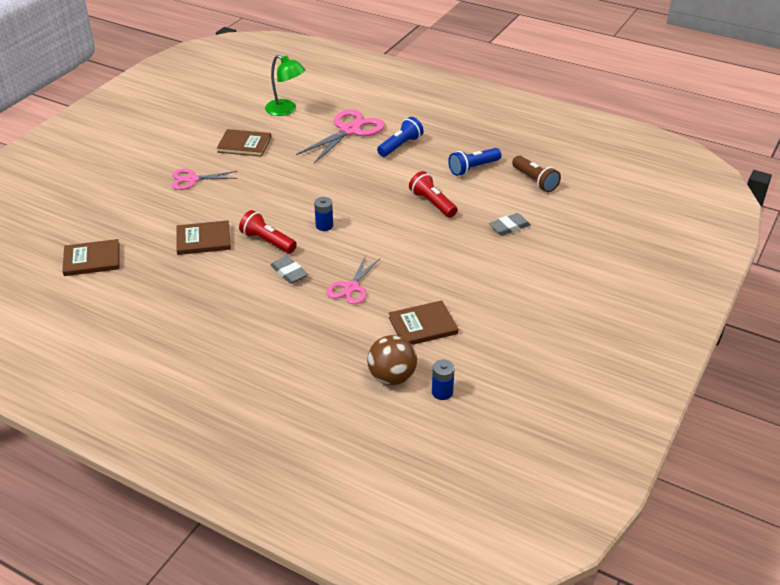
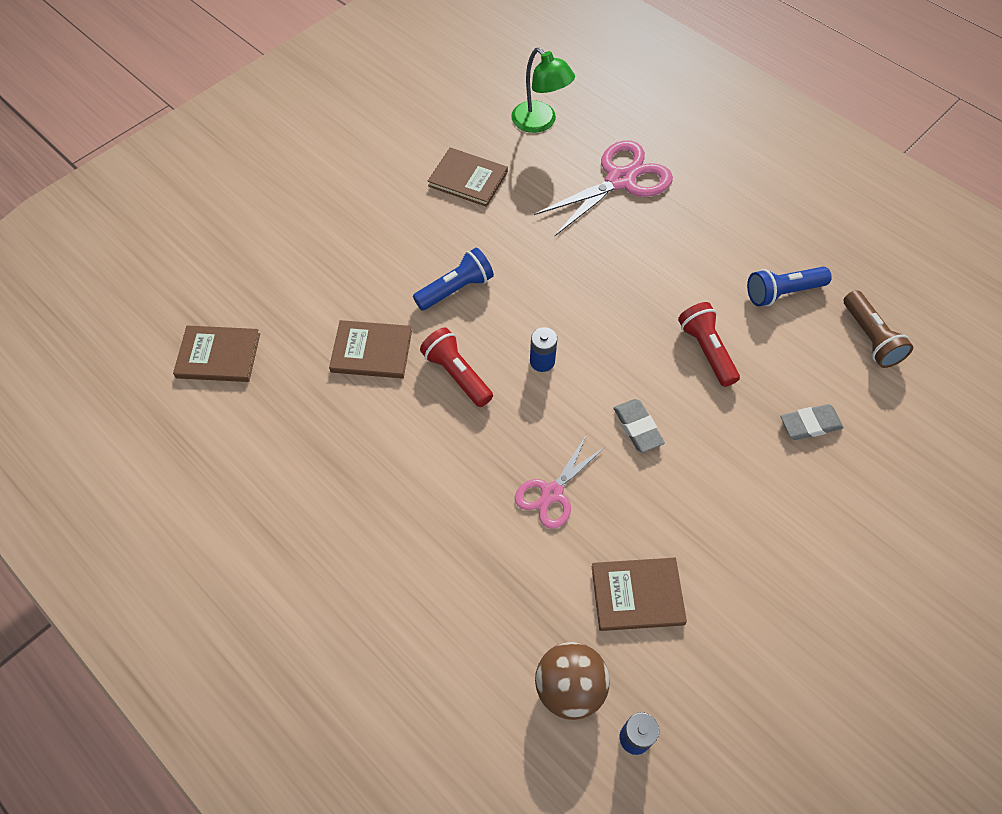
camera: 15 degrees right, 20 degrees up
pink scissors [172,169,238,190] -> none
grey eraser [270,256,308,284] -> grey eraser moved to [613,399,665,452]
blue flashlight [377,117,424,157] -> blue flashlight moved to [413,248,494,311]

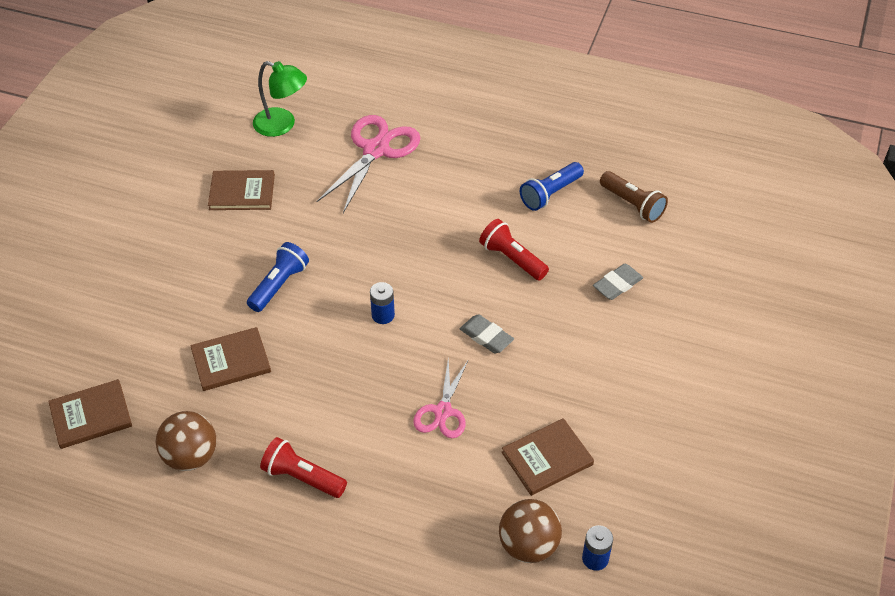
camera: 25 degrees left, 10 degrees down
red flashlight [420,328,493,407] -> red flashlight moved to [260,437,347,498]
none -> brown ball [156,411,217,471]

